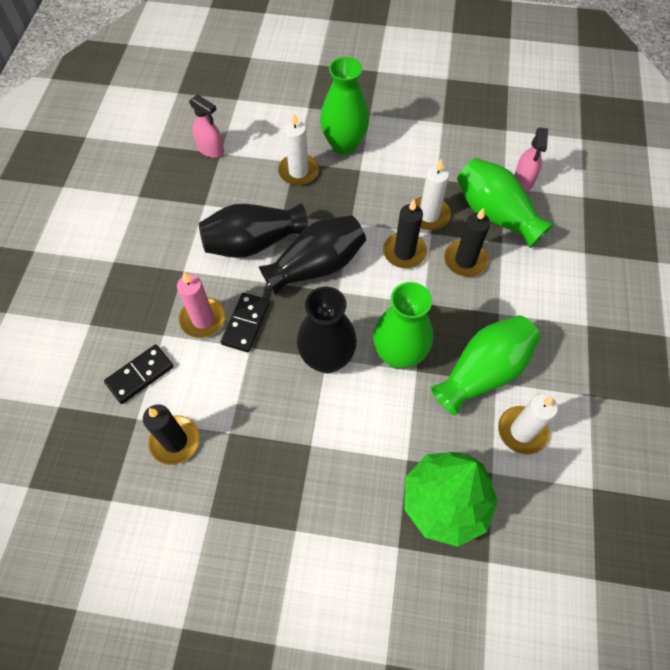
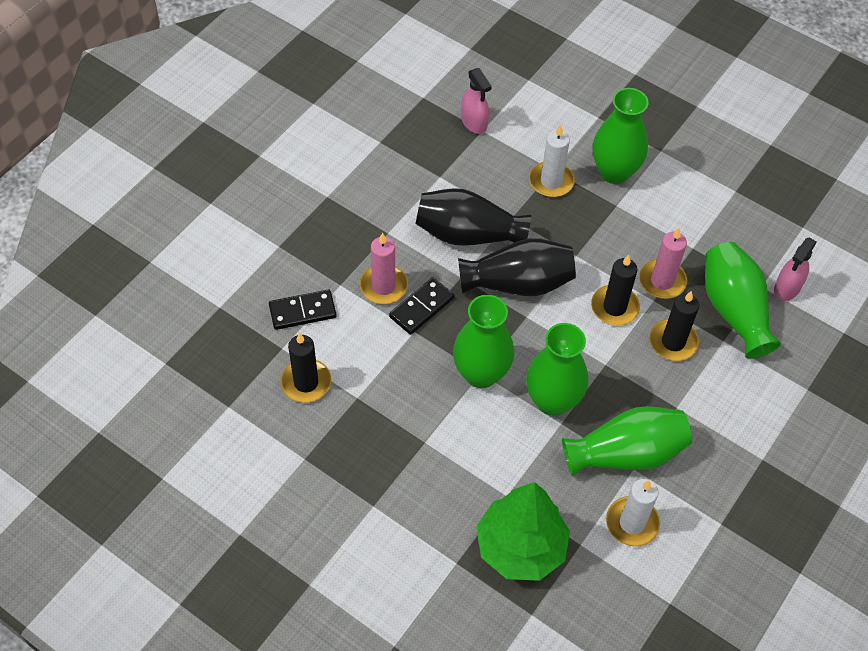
camera: 25 degrees right, 5 degrees down
black vase [297,286,357,373] -> green vase [453,295,514,388]
white candle [415,159,451,230] -> pink candle [639,228,687,299]

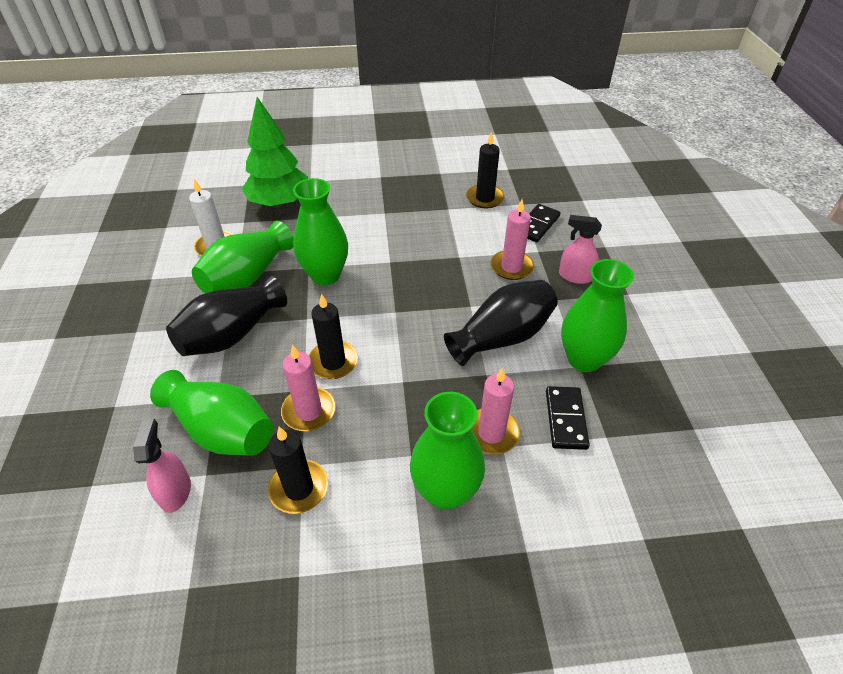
camera: 140 degrees right, 10 degrees down
black domino [389,277,454,335] -> black domino moved to [546,386,590,450]
green vase [453,295,514,388] -> green vase moved to [561,259,634,372]
black vase [458,238,576,296] -> black vase moved to [166,276,287,356]
pink spray bottle [461,68,492,134] -> pink spray bottle moved to [559,215,602,284]
white candle [529,124,575,197] -> pink candle [471,368,520,455]
black candle [650,291,699,361] -> black candle moved to [268,427,328,514]

